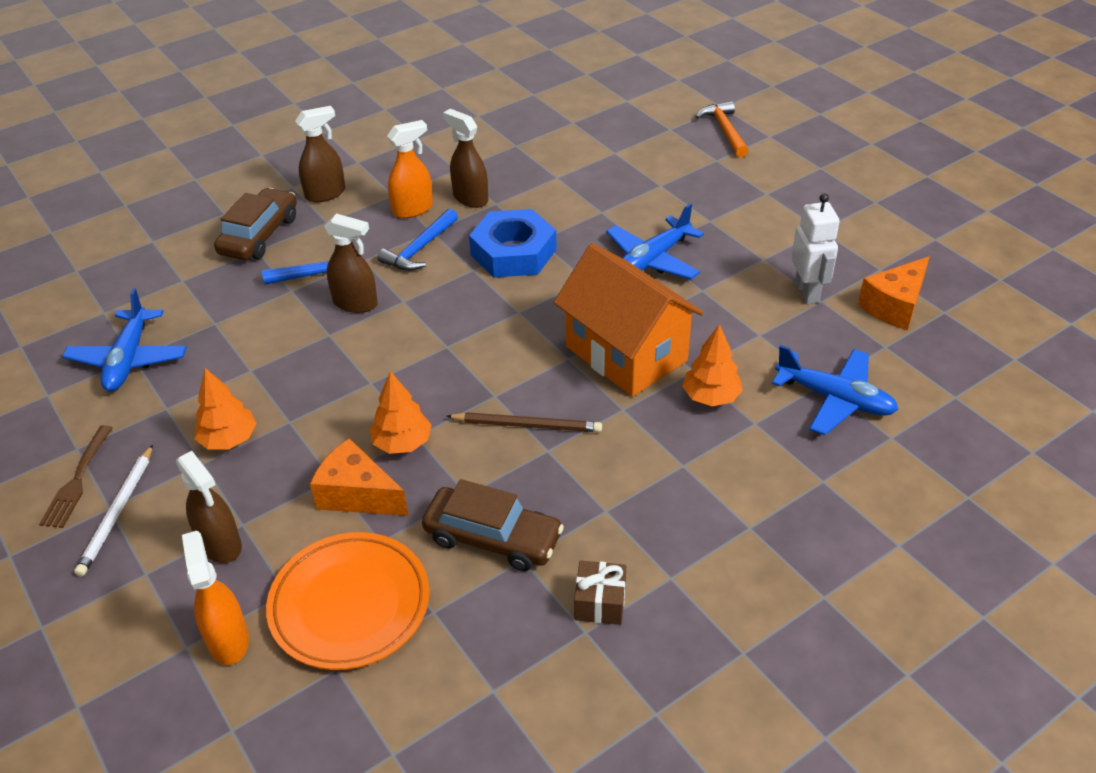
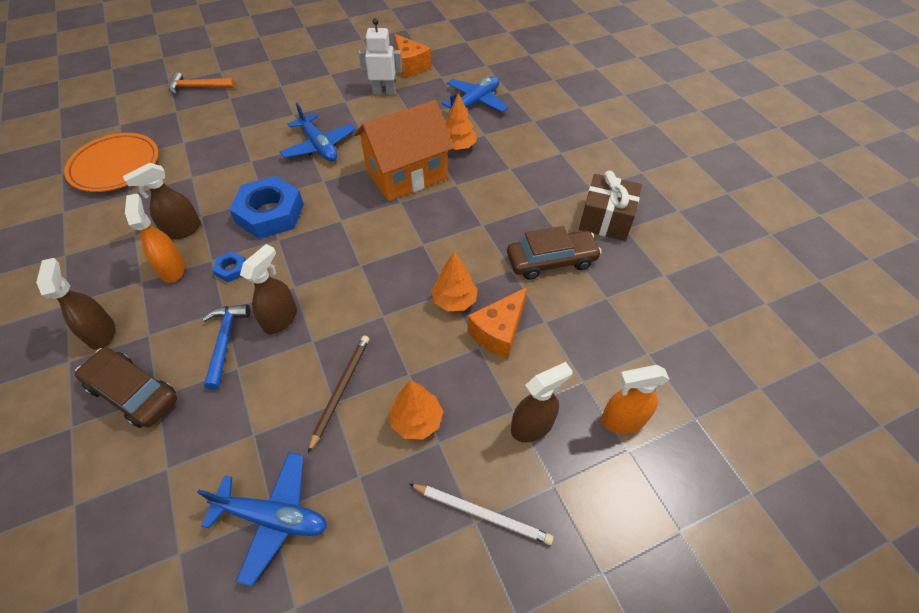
camera: 80 degrees left, 10 degrees up
brown fork [39,425,113,528] -> none
orange plate [266,532,429,670] -> orange plate moved to [64,133,159,192]
blue hammer [378,209,458,271] -> blue nut [213,252,246,282]
brown car [422,479,564,571] -> brown car turned 45 degrees clockwise [507,226,602,280]
brown pencil [446,412,602,432] -> brown pencil moved to [308,336,369,453]
brown gift [574,560,626,625] -> brown gift [579,171,642,241], size x1.67

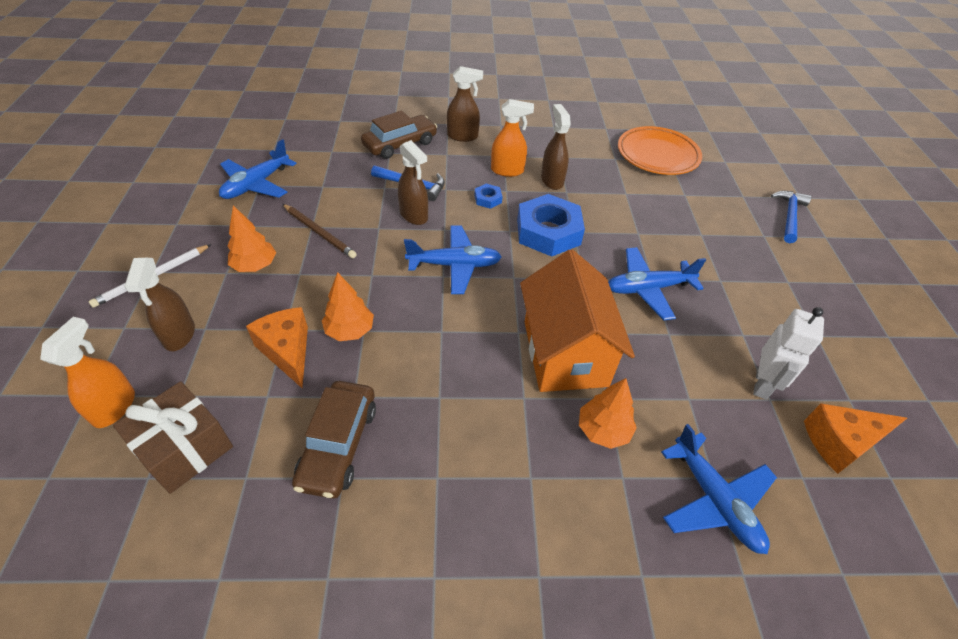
camera: 110 degrees right, 5 degrees down
orange hammer [169,72,235,95] -> blue hammer [771,191,812,243]
brown gift [579,171,642,241] -> brown gift moved to [113,381,233,494]
none -> blue plane [404,225,501,294]

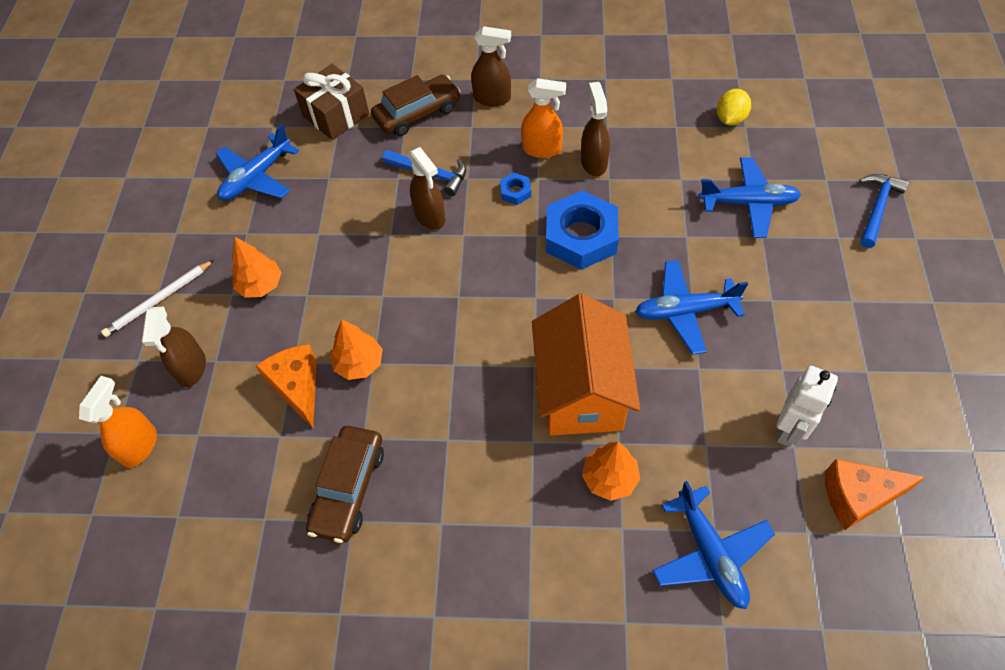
camera: 10 degrees right, 10 degrees up
brown gift [113,381,233,494] -> brown gift moved to [294,64,369,140]
brown pencil [283,204,357,258] -> none
blue plane [404,225,501,294] -> blue plane moved to [699,157,801,238]
orange plate [618,126,702,175] -> yellow lemon [717,89,751,126]

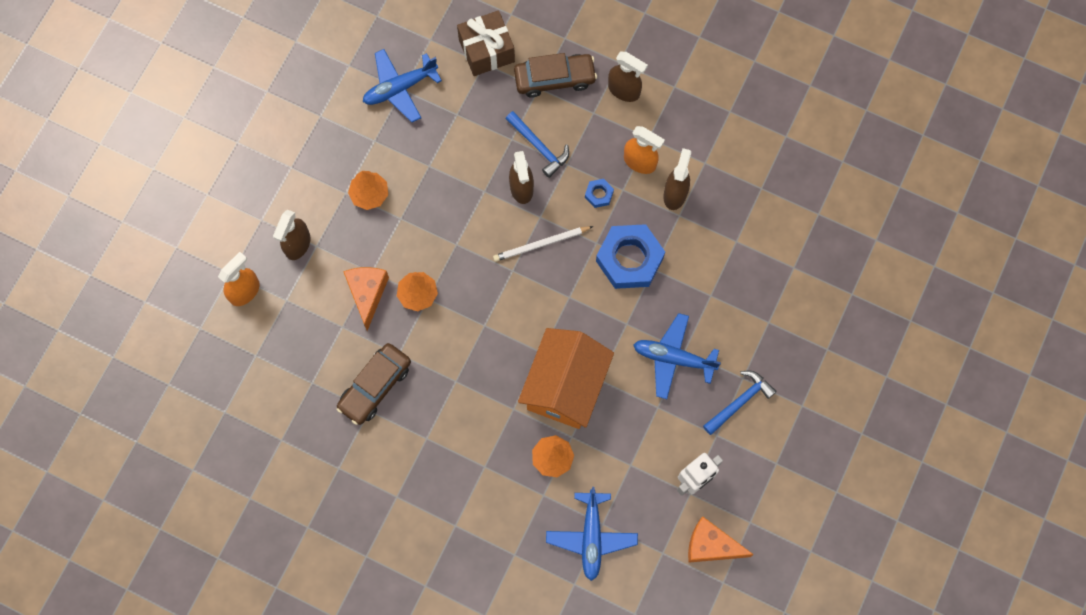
camera: 20 degrees right, 15 degrees up
white pencil [101,260,214,337] -> white pencil moved to [493,226,593,262]
blue plane [699,157,801,238] -> none
yellow lemon [717,89,751,126] -> none
blue hammer [859,174,909,248] -> blue hammer moved to [703,370,777,435]

